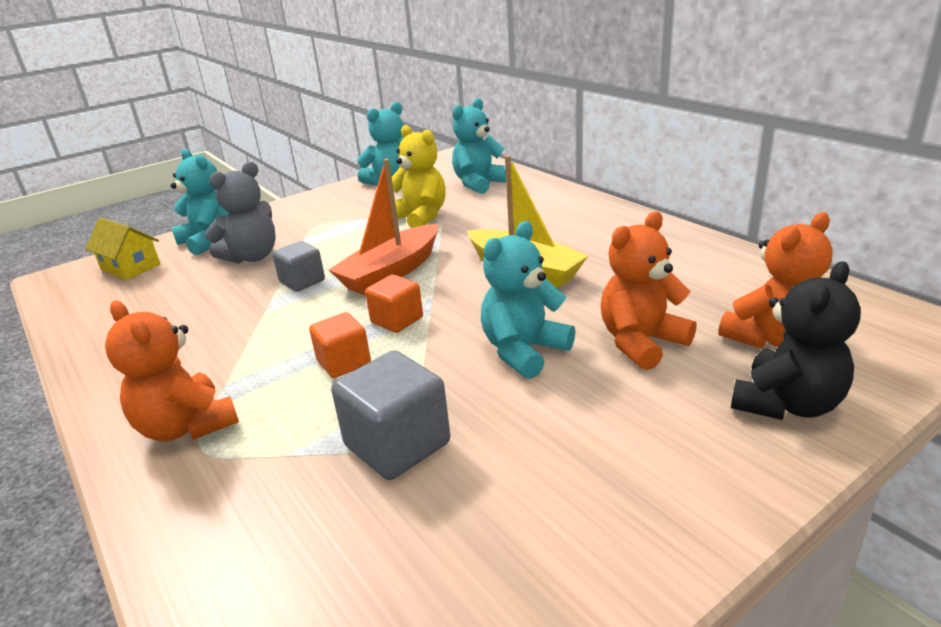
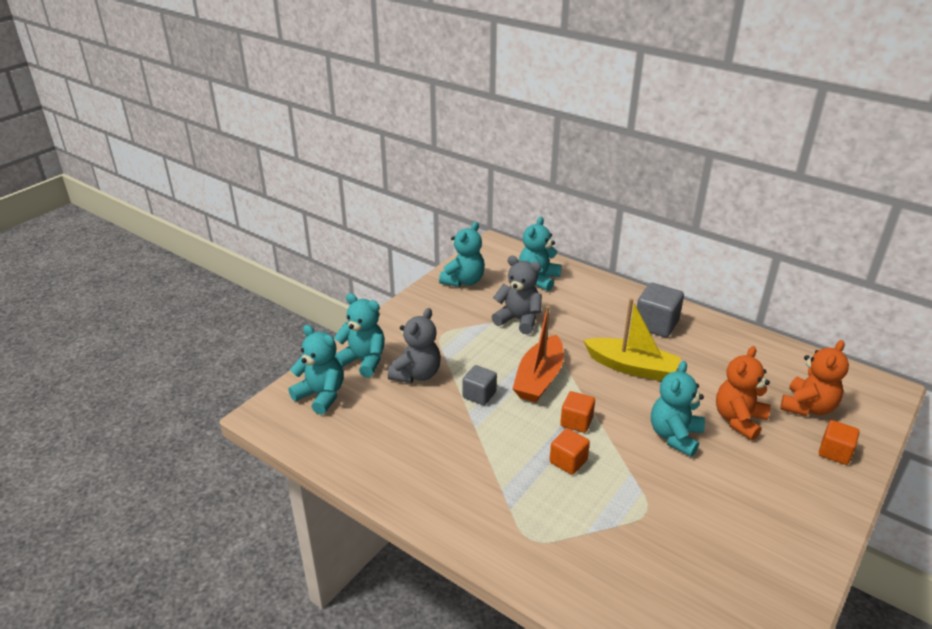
camera: 20 degrees left, 5 degrees up
yellow house [85,218,160,280] -> turquoise teddy bear [288,325,344,415]
orange teddy bear [105,301,239,441] -> none
grey cube [331,351,450,480] -> grey cube moved to [637,283,684,337]
yellow teddy bear [392,125,446,228] -> grey teddy bear [492,256,542,334]
black teddy bear [731,261,861,420] -> orange cube [819,420,860,465]

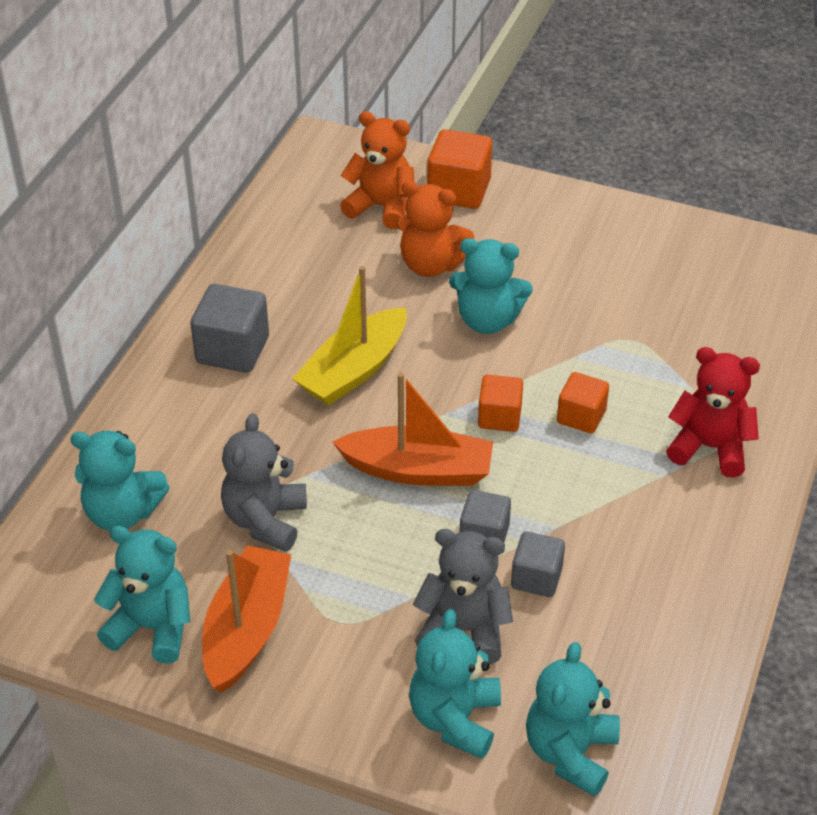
camera: 105 degrees left, 10 degrees up
yellow boat [583,298,681,381] -> yellow boat turned 150 degrees counterclockwise [292,266,407,406]
orange cube [819,420,860,465] -> orange cube [427,129,492,209], size x1.56
none -> orange boat [202,545,291,692]
none -> grey cube [511,531,565,597]
none -> red teddy bear [666,347,760,478]

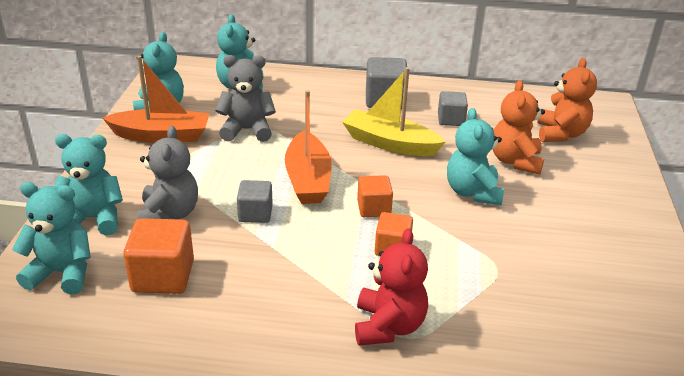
camera: 75 degrees right, 10 degrees down
orange cube [427,129,492,209] -> orange cube moved to [123,218,194,294]
grey cube [511,531,565,597] -> grey cube moved to [438,91,468,126]

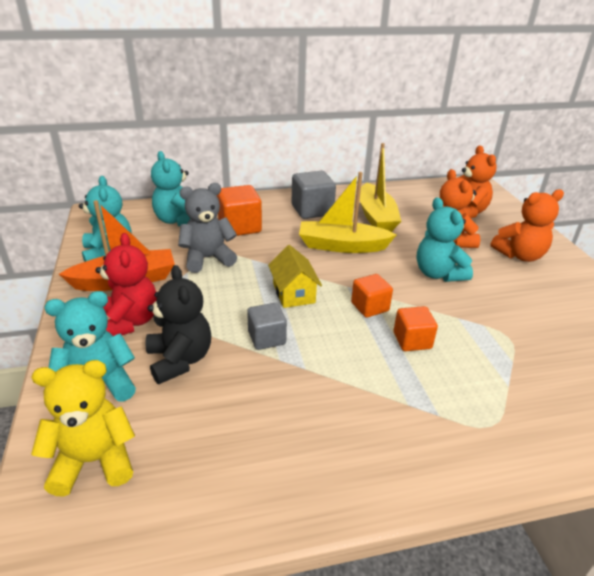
camera: 20 degrees left, 0 degrees up
turquoise teddy bear [12,182,91,295] -> yellow teddy bear [31,360,135,497]
orange cube [123,218,194,294] -> orange cube moved to [217,185,262,236]
grey teddy bear [137,126,198,219] -> black teddy bear [145,265,211,384]
orange boat [285,90,332,204] -> yellow house [268,245,322,308]
red teddy bear [355,228,428,346] -> red teddy bear moved to [96,233,157,336]
grey cube [438,91,468,126] -> yellow boat [360,143,401,232]
none -> orange teddy bear [491,189,564,262]

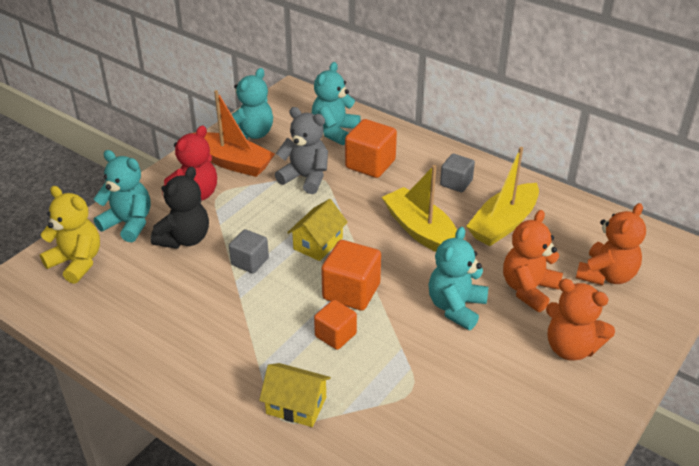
camera: 50 degrees right, 5 degrees up
grey cube [291,171,336,219] -> grey cube [440,154,475,192], size x0.64
orange cube [351,274,393,318] -> orange cube [321,240,381,311], size x1.56
none -> yellow house [259,363,331,427]

